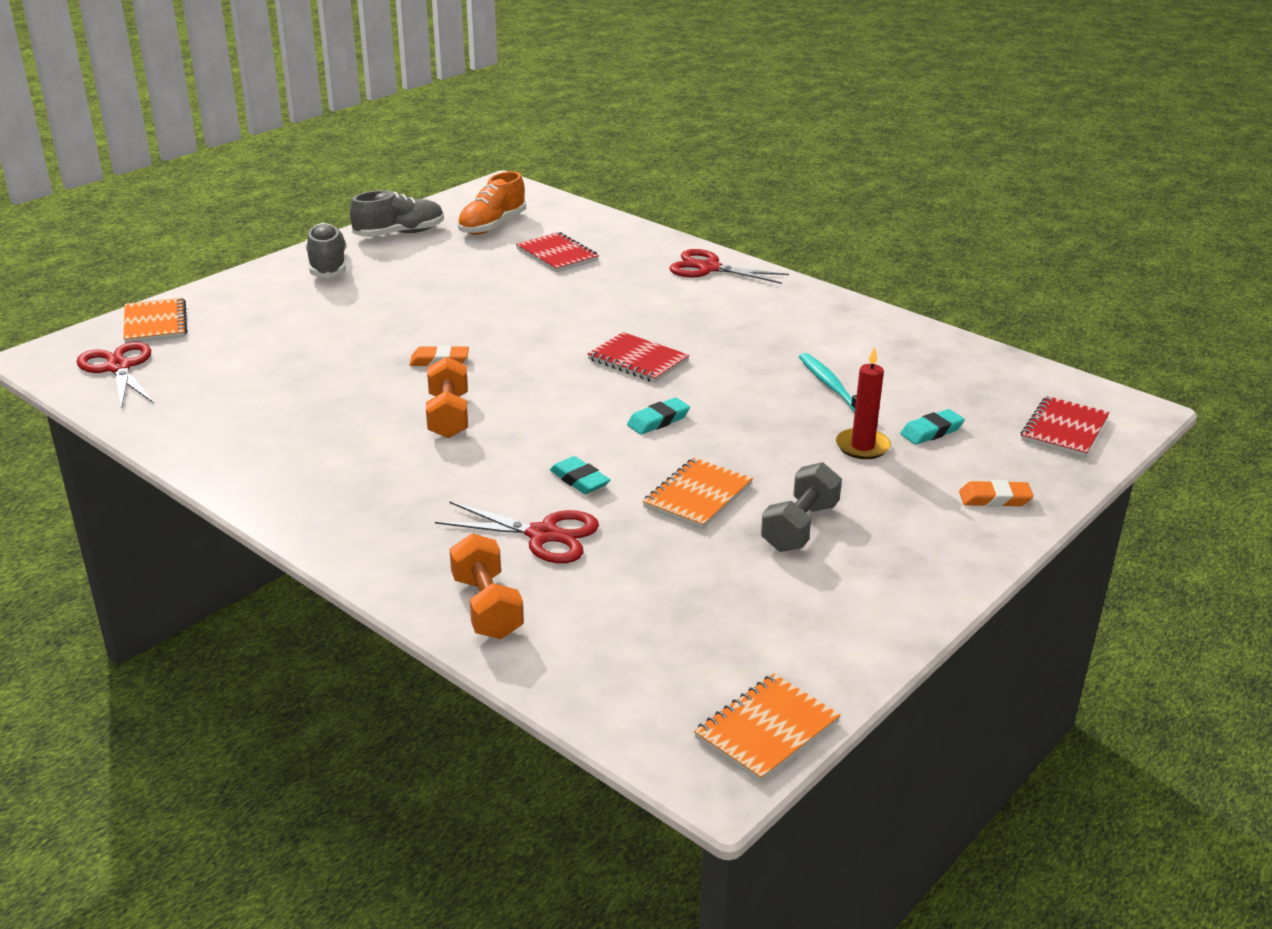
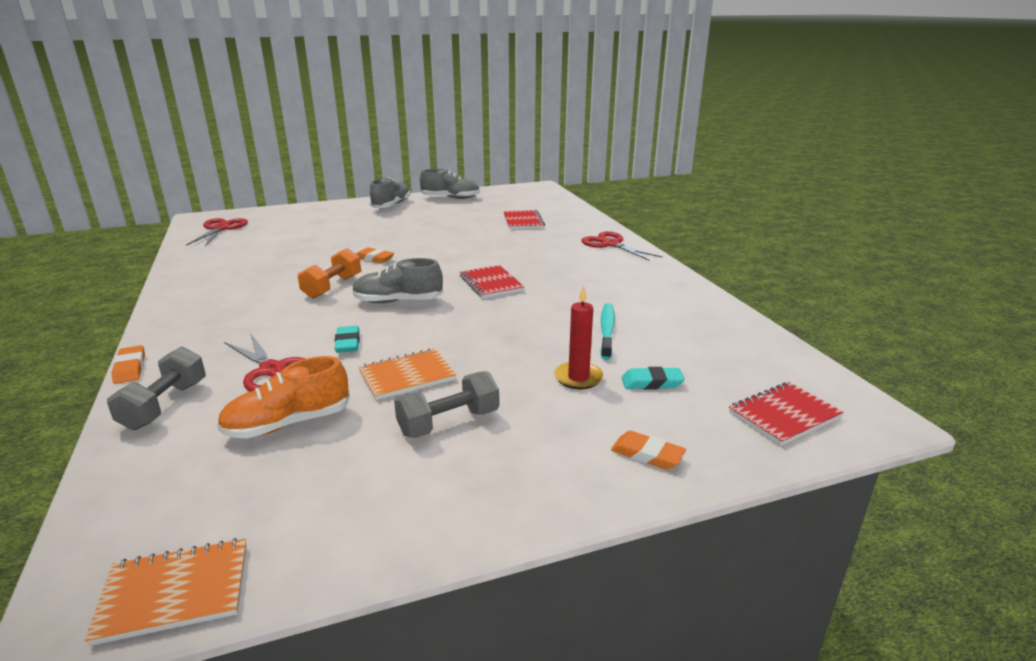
camera: 30 degrees right, 5 degrees down
orange notebook [124,297,187,343] -> none
orange dumbbell [449,533,524,639] -> grey dumbbell [107,346,206,430]
orange shoe [458,171,526,235] -> orange shoe moved to [217,356,350,438]
turquoise eraser [627,398,690,435] -> none
none -> orange eraser [112,345,145,384]
none -> grey shoe [352,258,443,303]

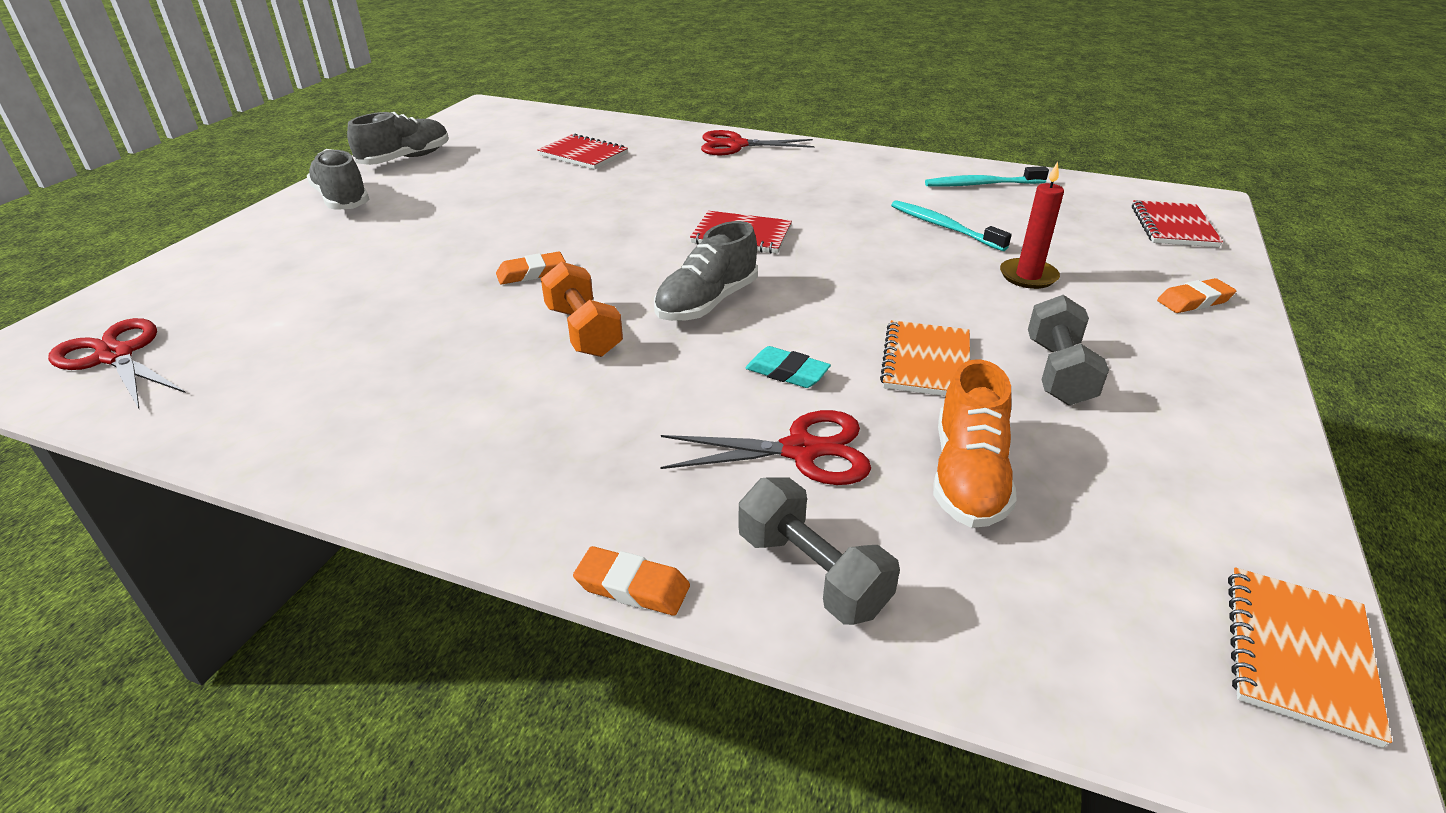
camera: 50 degrees left, 10 degrees up
turquoise eraser [622,367,685,390] -> none
none -> turquoise toothbrush [925,166,1049,187]

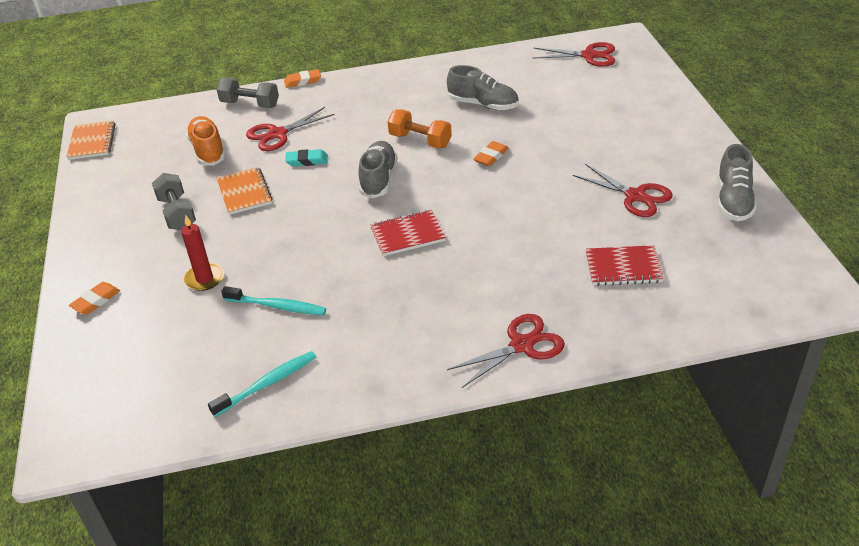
camera: 150 degrees right, 5 degrees up
grey shoe [307,149,369,210] -> grey shoe moved to [447,65,518,110]
red notebook [1132,200,1223,247] -> none
none -> red scissors [573,164,673,217]

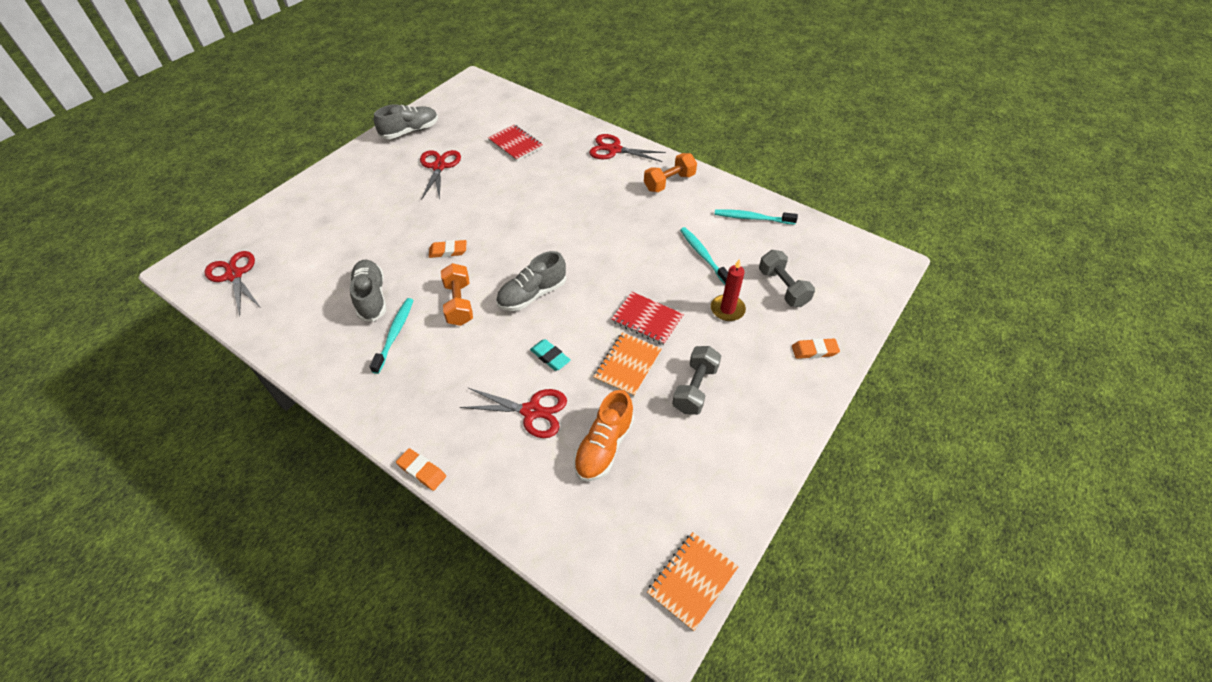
camera: 135 degrees left, 10 degrees up
grey dumbbell [217,78,279,108] -> grey dumbbell moved to [759,250,815,307]
red notebook [370,210,446,256] -> red notebook moved to [611,292,684,345]
none -> turquoise toothbrush [369,298,414,374]
none -> orange dumbbell [644,153,697,192]

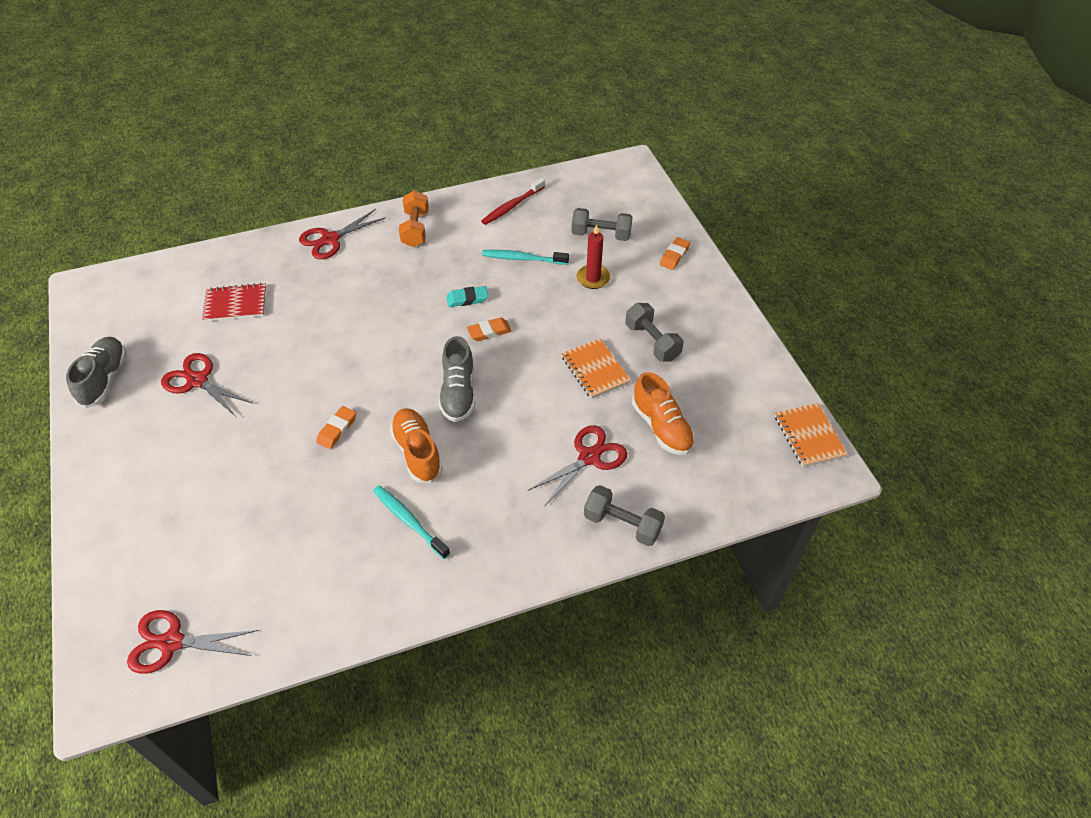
camera: 55 degrees left, 0 degrees up
grey shoe [350,260,386,322] -> none
orange eraser [396,448,446,491] -> orange eraser moved to [467,318,512,341]
orange dumbbell [441,263,473,326] -> orange shoe [390,408,443,483]
turquoise eraser [530,339,571,371] -> turquoise eraser moved to [446,286,488,307]
red notebook [611,292,684,345] -> none
turquoise toothbrush [715,209,798,225] -> red toothbrush [481,178,545,225]
none -> grey dumbbell [584,485,665,546]

